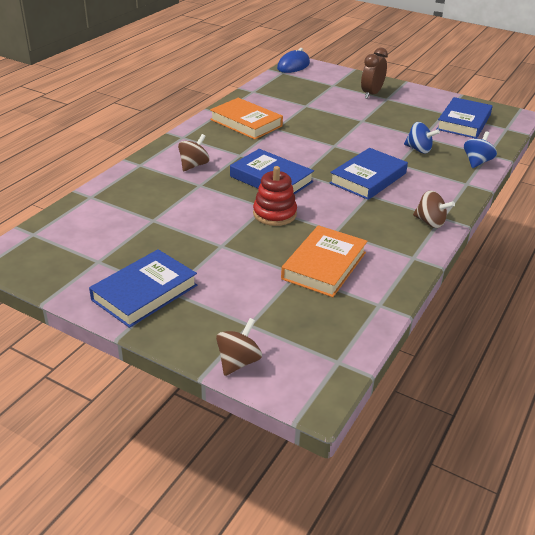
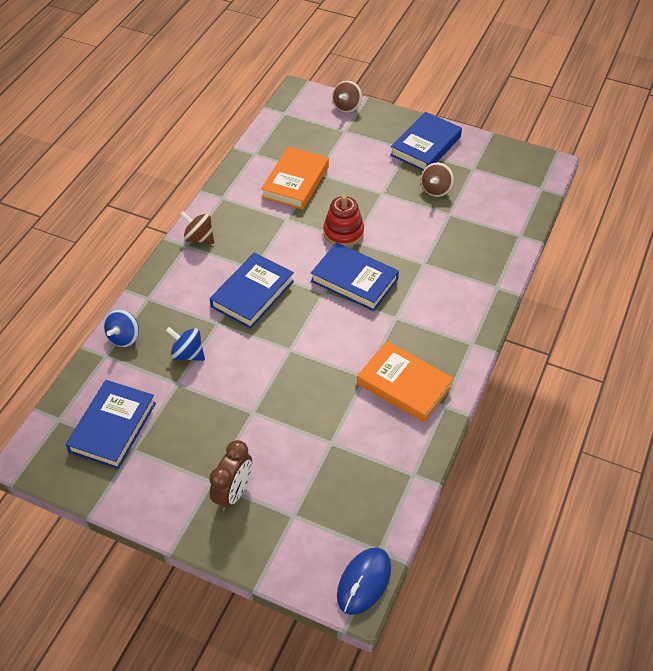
camera: 175 degrees right, 15 degrees up
brown spinning top [178,134,210,171] -> brown spinning top moved to [421,162,454,197]

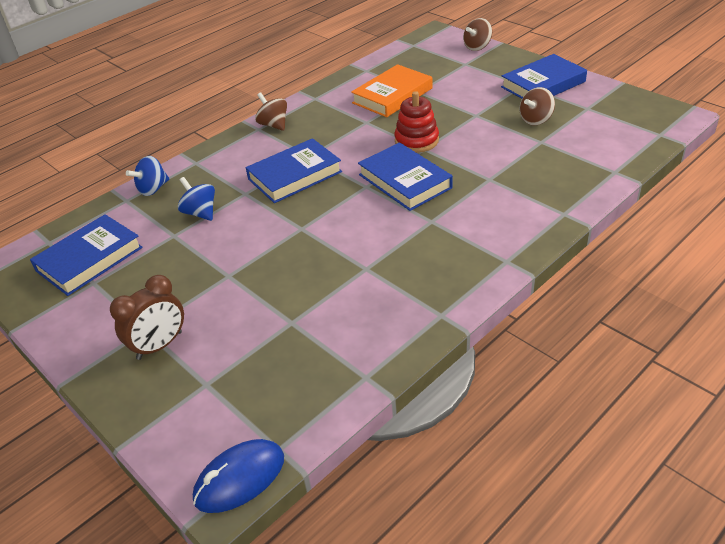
camera: 25 degrees right, 10 degrees down
orange book [357,341,454,422] -> none

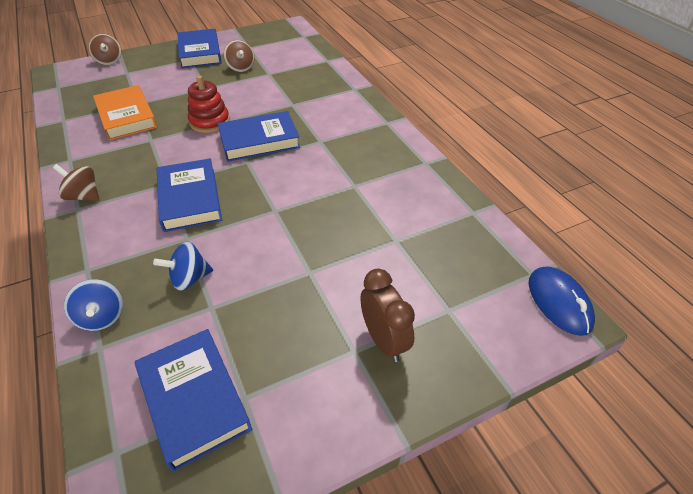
camera: 75 degrees left, 5 degrees up
brown spinning top [255,92,287,131] -> brown spinning top turned 45 degrees clockwise [53,164,100,201]

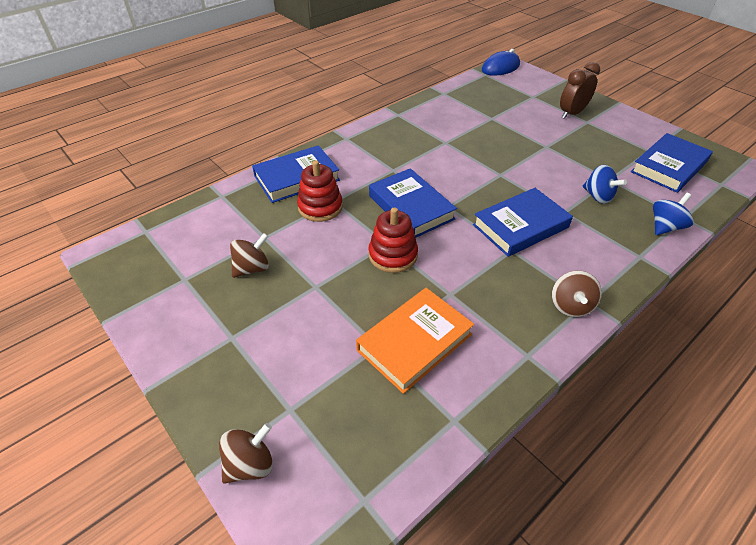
camera: 105 degrees left, 0 degrees up
blue book [178,29,222,68] -> blue book moved to [252,145,340,203]
none -> red stacking toy [297,160,343,222]

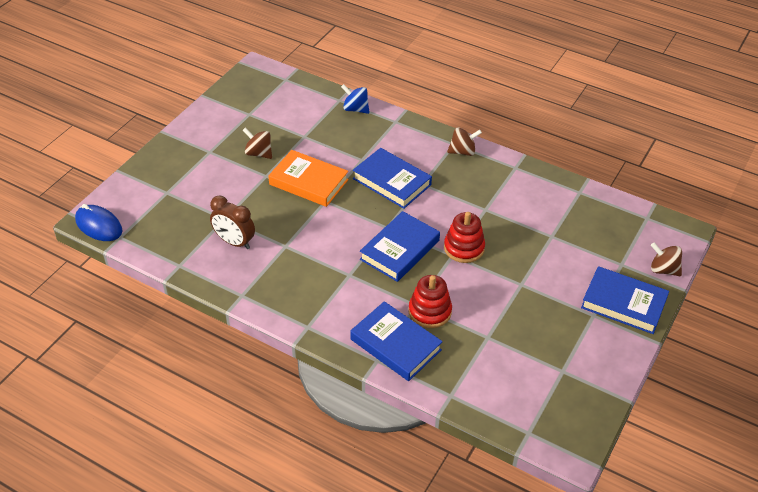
camera: 110 degrees left, 0 degrees up
brown spinning top [230,233,269,278] -> brown spinning top moved to [243,127,272,159]
orange book [356,288,474,394] -> orange book moved to [268,150,348,207]
brown clock [560,62,600,119] -> brown clock moved to [210,196,255,249]
blue spinning top [583,165,627,204] -> none
blue book [631,133,713,193] -> blue book moved to [581,266,669,334]

